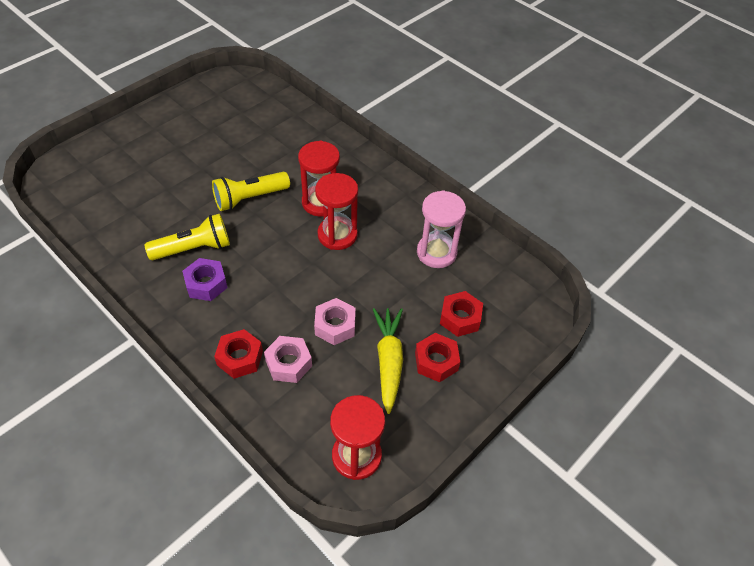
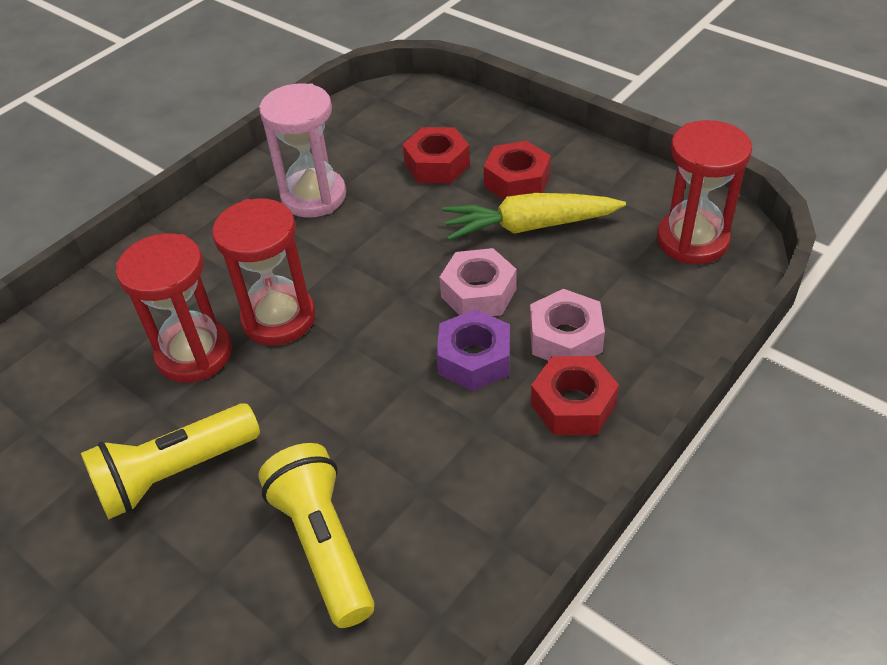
camera: 90 degrees left, 5 degrees down
purple nut [182,258,228,301] -> purple nut moved to [436,309,510,391]
yellow flashlight [212,172,290,211] -> yellow flashlight turned 90 degrees clockwise [81,403,260,519]

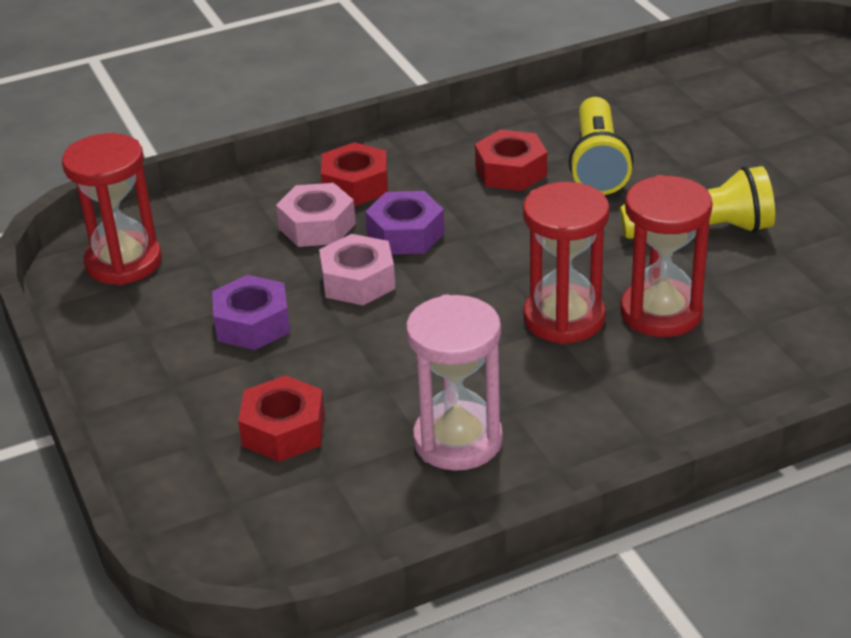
camera: 155 degrees left, 10 degrees down
yellow carrot [442,193,626,240] -> purple nut [212,275,290,350]
red nut [484,141,551,200] -> red nut moved to [475,130,547,191]

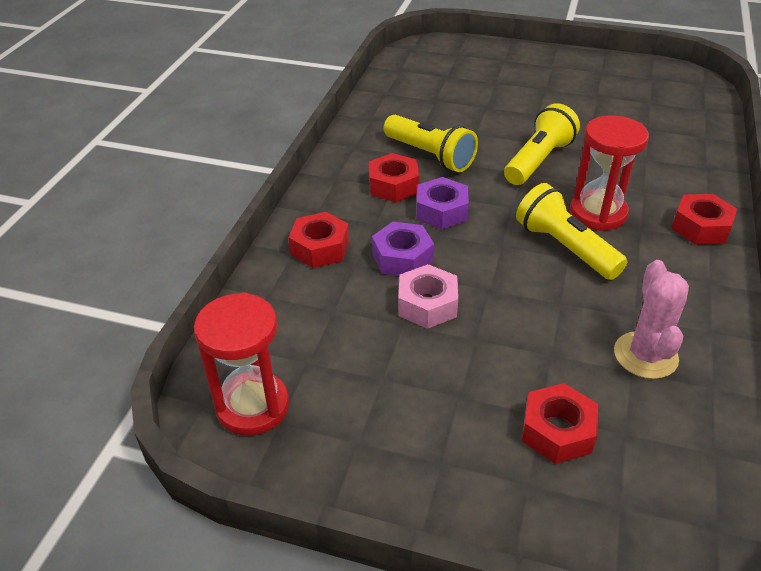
camera: 50 degrees left, 5 degrees up
purple nut [212,275,290,350] -> purple nut moved to [416,177,469,229]
pink nut [276,183,356,247] -> none
pink hourglass [406,294,503,471] -> pink cactus [614,260,689,379]
red hourglass [523,182,610,344] -> yellow flashlight [516,183,627,280]
none -> red nut [671,194,737,245]

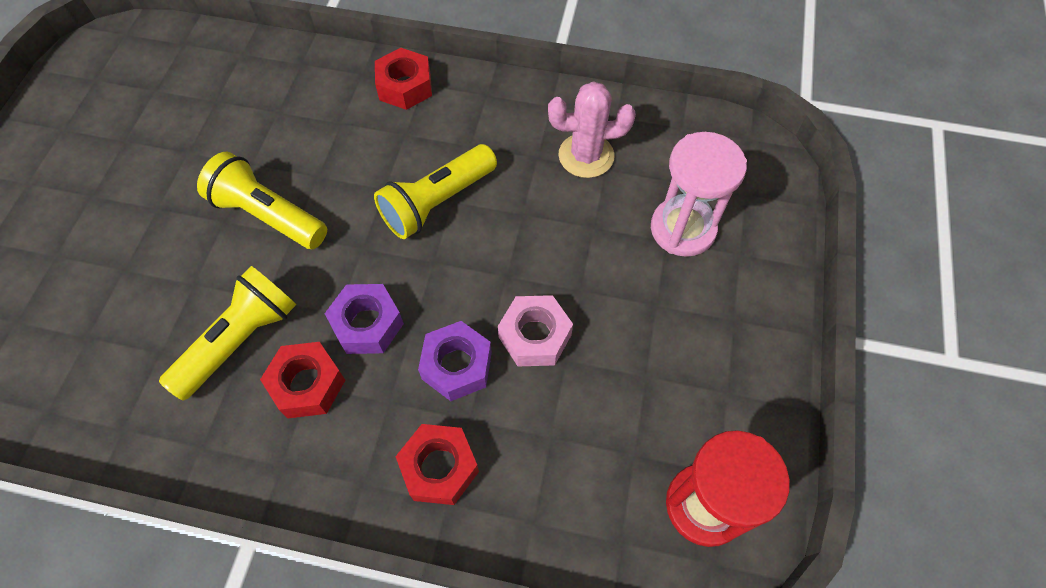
camera: 95 degrees left, 20 degrees up
red nut [522,383,598,464] -> pink hourglass [651,132,747,257]
red hourglass [570,115,649,231] -> none

